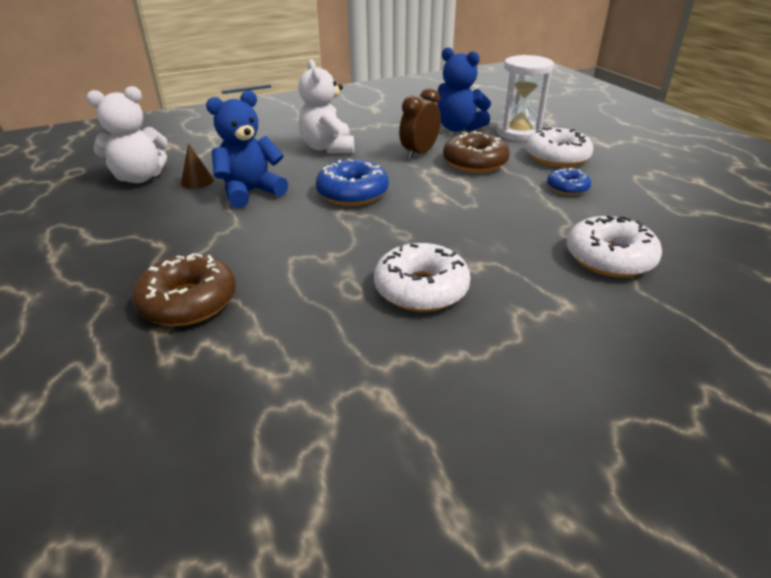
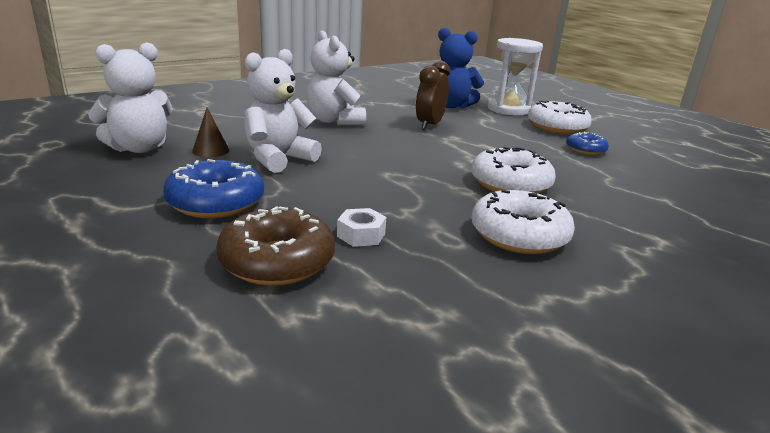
camera: 15 degrees left, 10 degrees down
blue teddy bear [206,90,288,208] -> white teddy bear [244,49,322,173]
blue donut [316,159,389,206] -> blue donut moved to [163,159,264,218]
brown donut [443,131,510,173] -> none
white donut [567,215,662,277] -> white donut moved to [471,147,556,194]
none -> white nut [337,208,386,247]

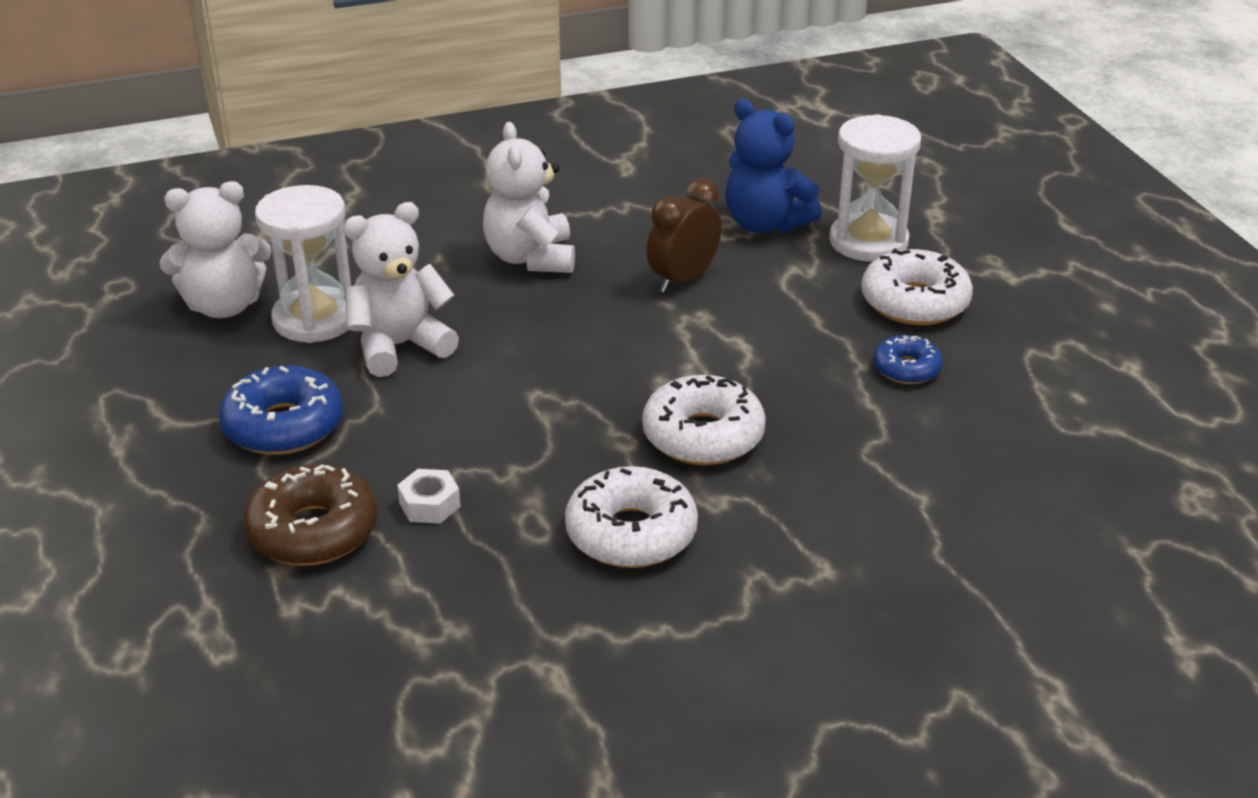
camera: 20 degrees right, 10 degrees up
brown cone [192,107,229,157] -> white hourglass [255,185,351,343]

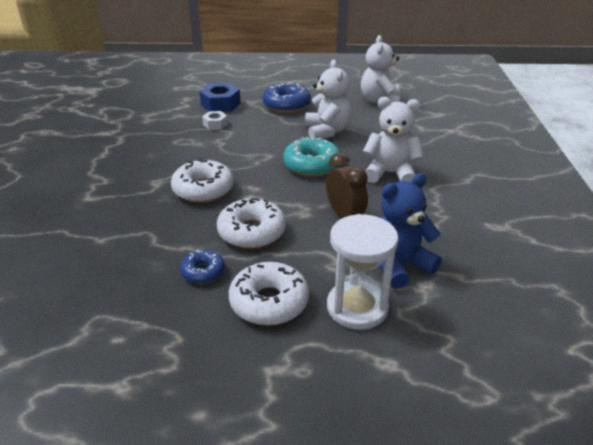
camera: 110 degrees right, 0 degrees up
brown donut [243,464,378,566] -> blue nut [199,83,240,112]
white hourglass [255,185,351,343] -> none
white donut [565,466,698,568] -> white donut moved to [217,198,286,249]
none -> turquoise donut [283,137,340,177]

